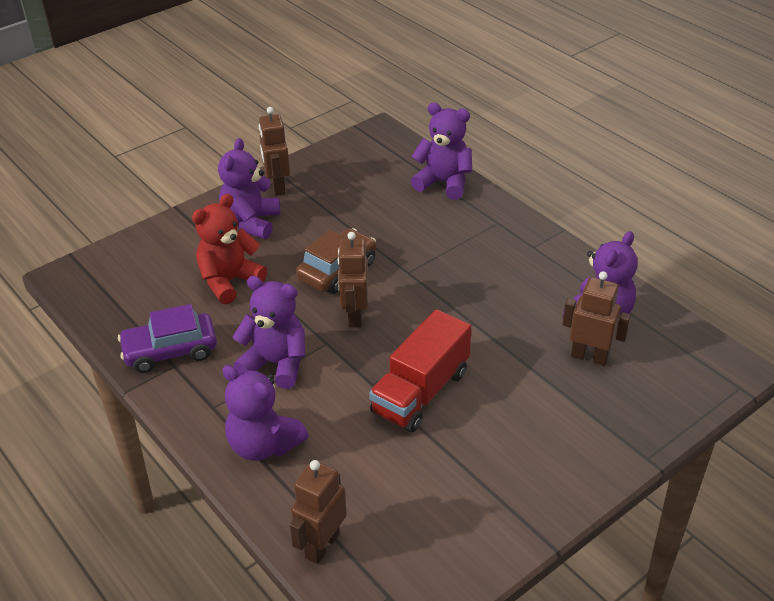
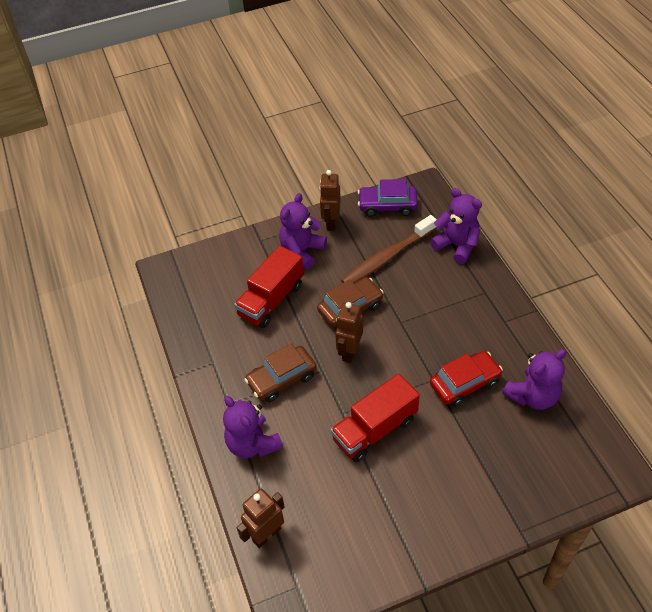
camera: 20 degrees right, 10 degrees up
purple car [118,304,217,373] -> purple car moved to [358,179,418,217]
red teddy bear [192,194,267,304] -> red truck [234,245,304,328]
purple teddy bear [233,276,305,389] -> brown car [244,343,317,402]
brown robot [562,271,631,366] -> none
none -> brown toothbrush [341,215,437,283]
none -> red car [430,351,503,407]

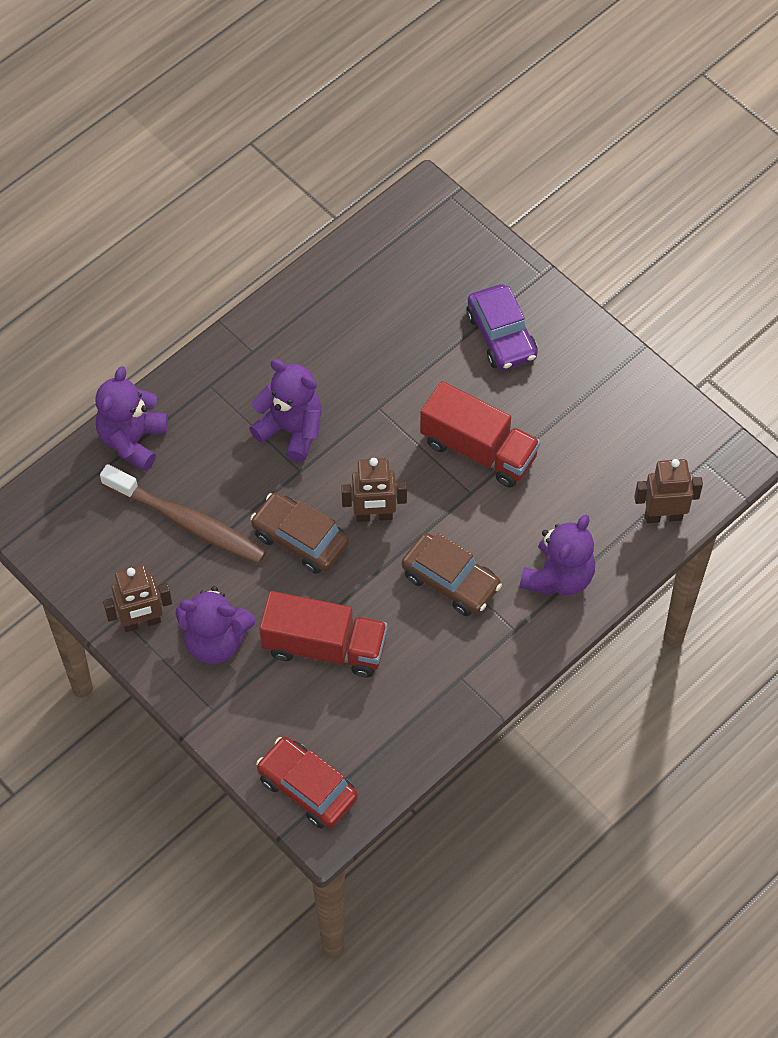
camera: 115 degrees left, 10 degrees up
brown robot [237,489,285,548] -> brown robot turned 150 degrees clockwise [634,459,703,523]
purple car [358,179,418,217] -> purple car moved to [467,284,537,370]
red car [430,351,503,407] -> red car moved to [256,737,358,829]
purple teddy bear [502,349,567,410] -> purple teddy bear moved to [249,359,322,462]

